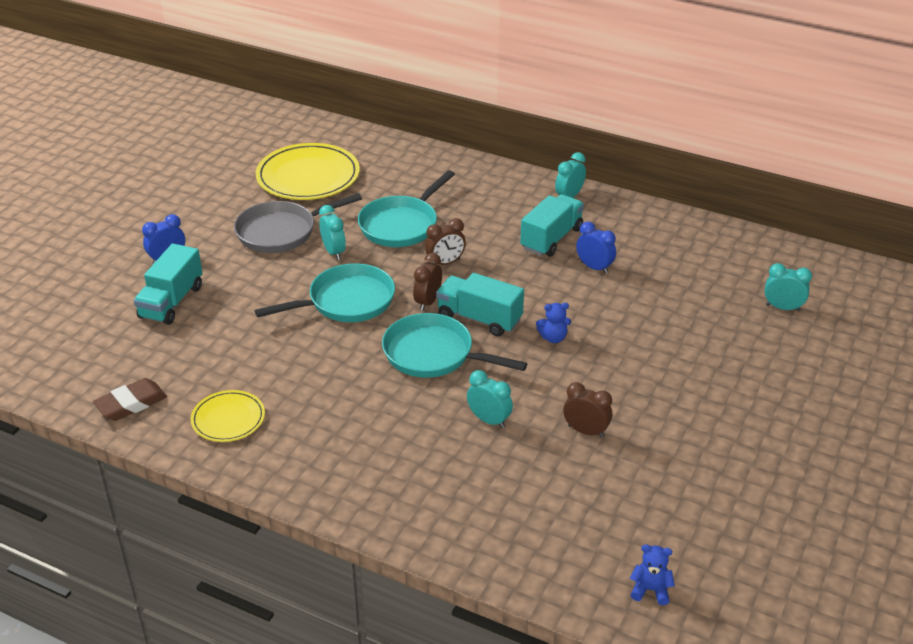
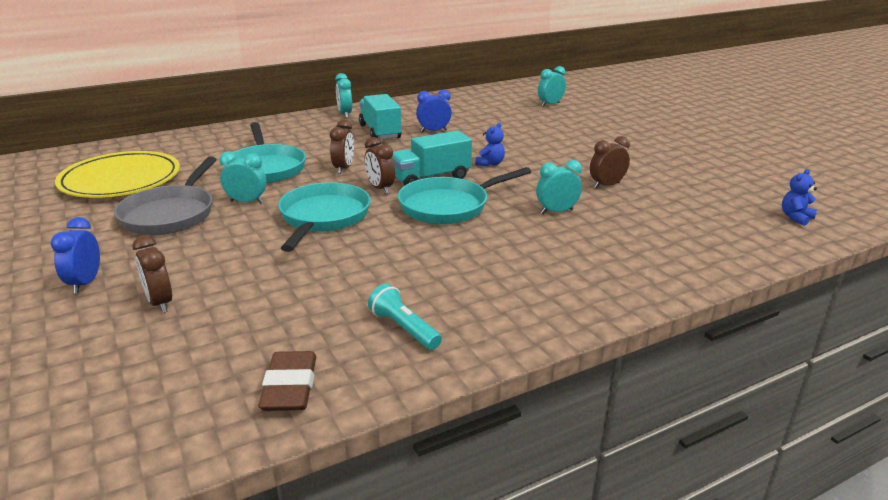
camera: 55 degrees left, 10 degrees down
turquoise truck [134,243,203,325] -> brown clock [132,235,172,313]
yellow plate [191,390,265,442] -> turquoise flashlight [368,284,442,350]

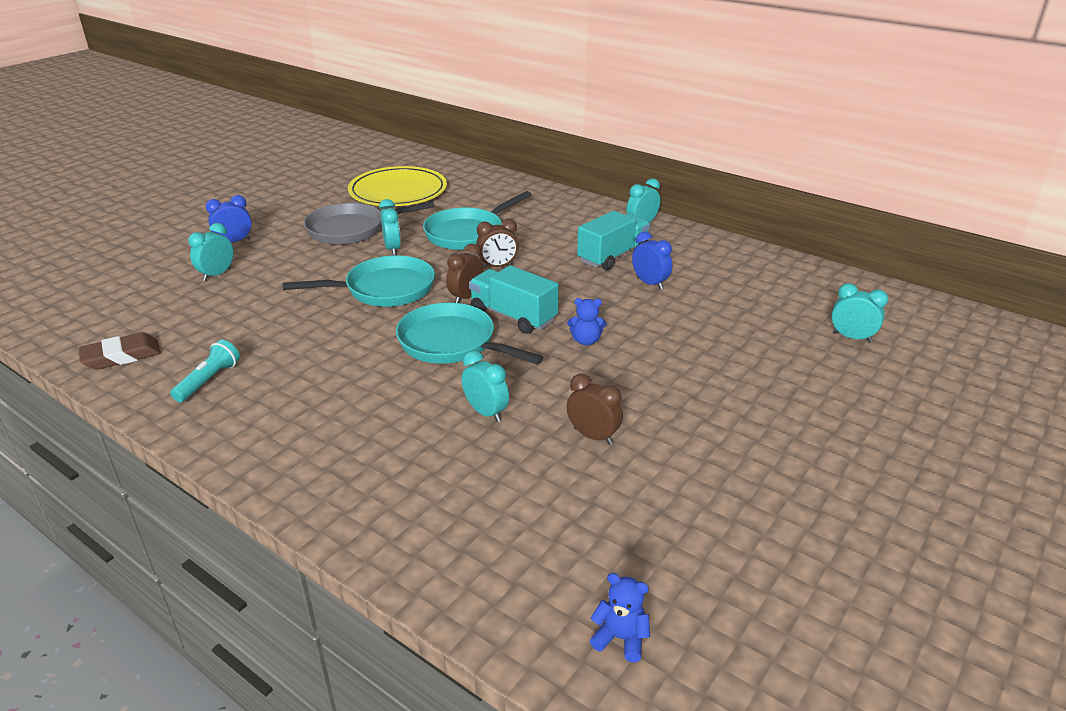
camera: 65 degrees right, 5 degrees up
brown clock [132,235,172,313] -> turquoise clock [188,223,234,281]

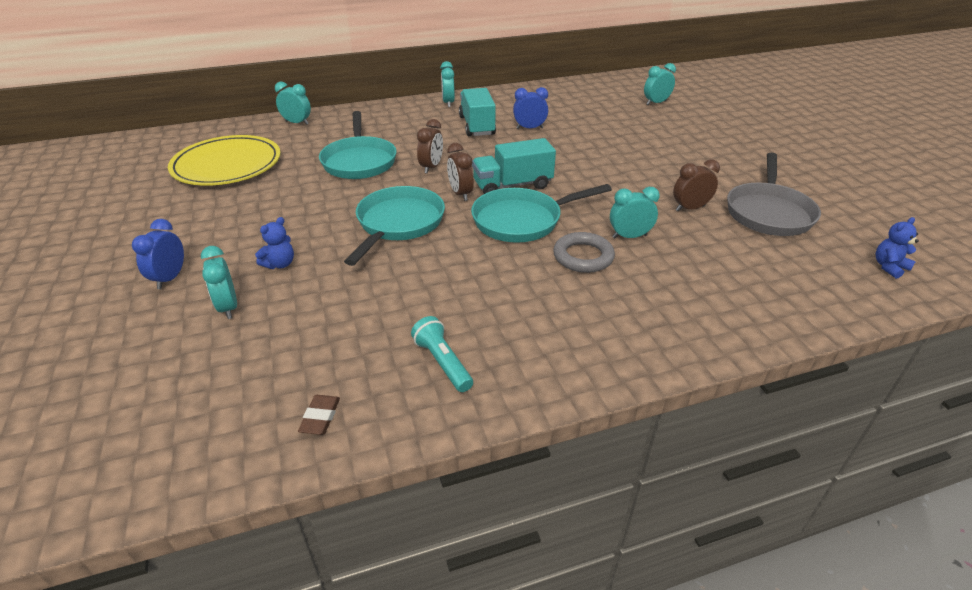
camera: 55 degrees left, 5 degrees up
brown eraser [79,332,161,370] -> brown eraser [298,395,340,435], size x0.60
grey pan [304,201,435,245] -> grey pan moved to [727,153,821,236]
turquoise clock [379,199,401,255] -> turquoise clock moved to [275,82,311,125]
blue teddy bear [567,298,607,345] -> blue teddy bear moved to [255,217,294,269]
none -> grey ring [553,232,615,273]

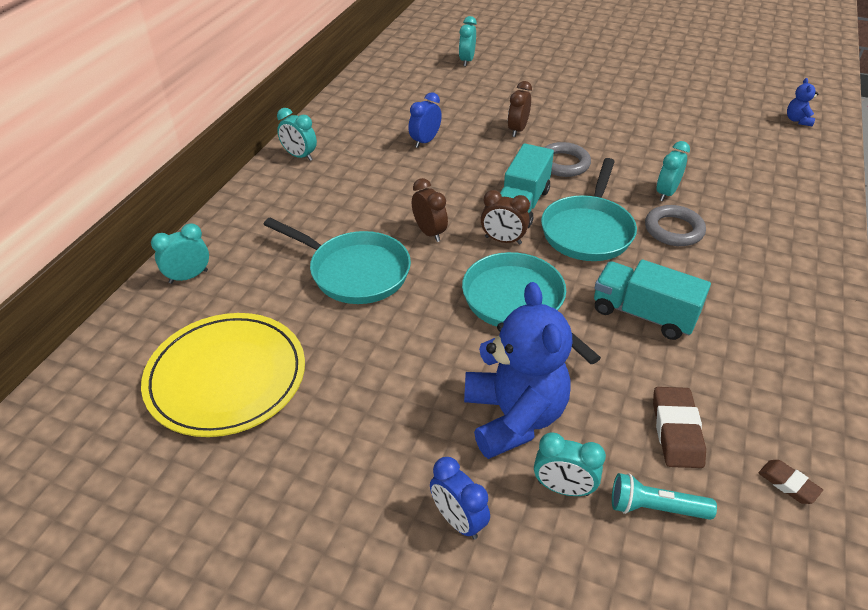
camera: 50 degrees left, 5 degrees up
blue teddy bear [255,217,294,269] -> blue teddy bear [464,282,572,459], size x2.36
turquoise flashlight [411,316,473,392] -> turquoise flashlight moved to [612,473,717,520]
turquoise truck [459,88,496,136] -> turquoise truck moved to [594,260,711,340]
brown clock [673,159,720,211] -> brown clock moved to [508,81,532,137]
grey pan [727,153,821,236] -> none
none -> grey ring [544,142,591,177]
none -> brown eraser [653,387,706,468]

